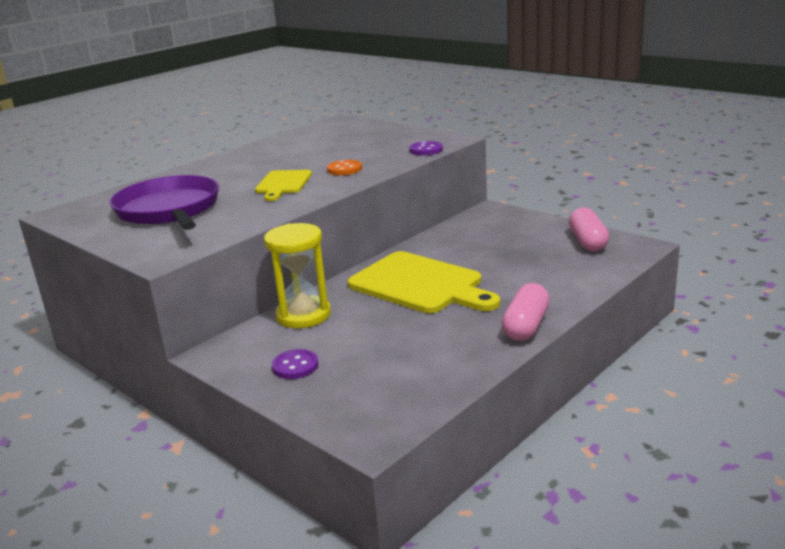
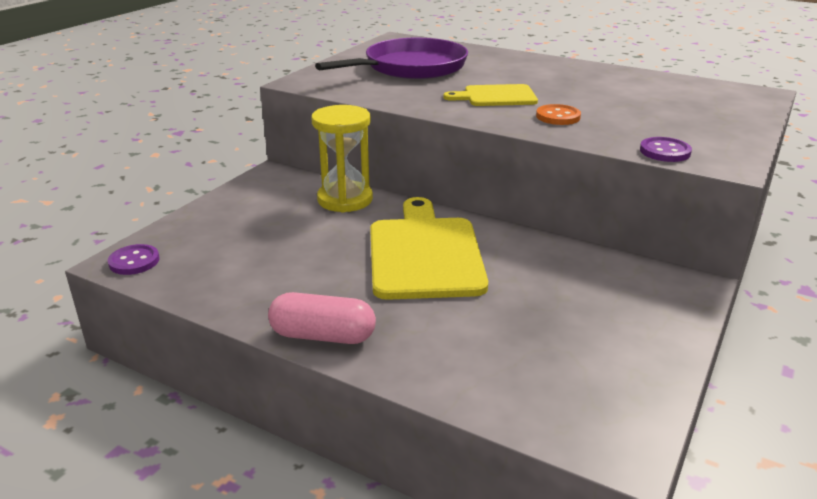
camera: 75 degrees right, 5 degrees up
purple button [272,349,318,379] -> purple button moved to [108,244,159,275]
yellow cutting board [348,251,500,313] -> yellow cutting board turned 150 degrees clockwise [370,197,488,300]
pink capsule [569,207,609,252] -> none

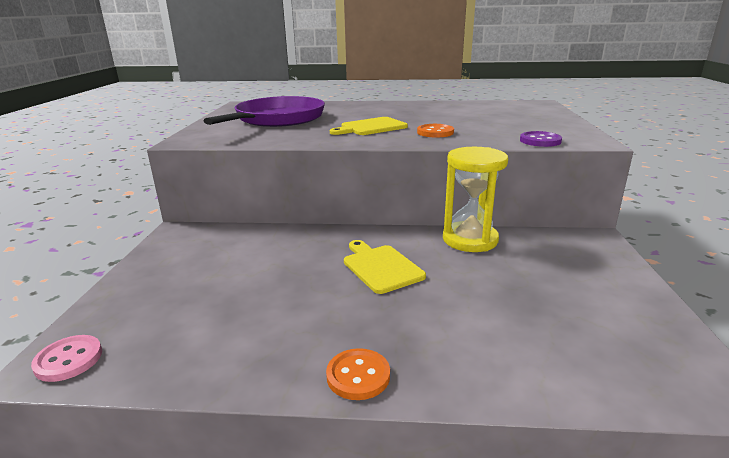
camera: 25 degrees left, 5 degrees down
purple button [108,244,159,275] -> pink button [31,335,102,382]
pink capsule [268,292,376,344] -> orange button [326,348,390,400]
yellow hourglass [311,105,373,213] -> yellow hourglass moved to [443,147,508,252]
yellow cutting board [370,197,488,300] -> yellow cutting board [344,240,426,294], size x0.56

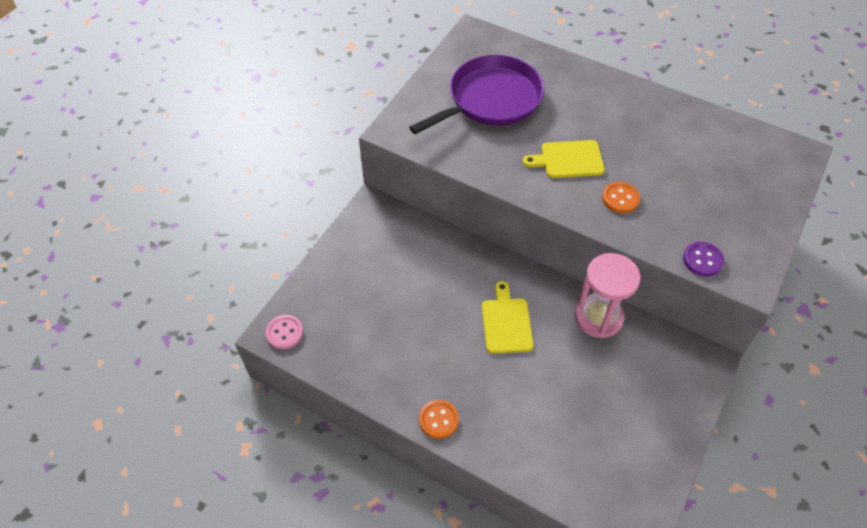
camera: 25 degrees right, 30 degrees up
yellow hourglass [443,147,508,252] -> pink hourglass [575,253,640,338]

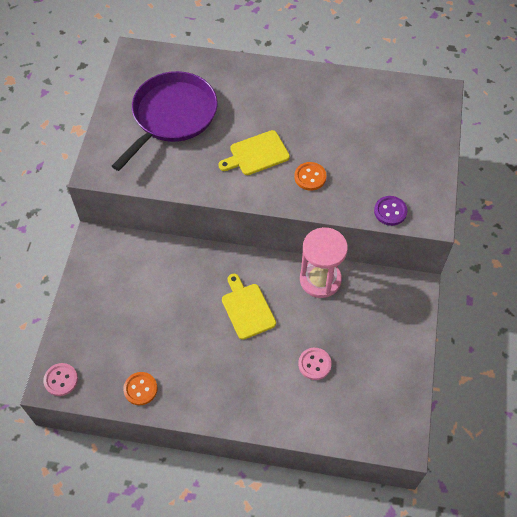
camera: 20 degrees left, 5 degrees up
orange button [419,400,459,439] -> orange button moved to [123,372,157,405]
none -> pink button [298,348,332,380]

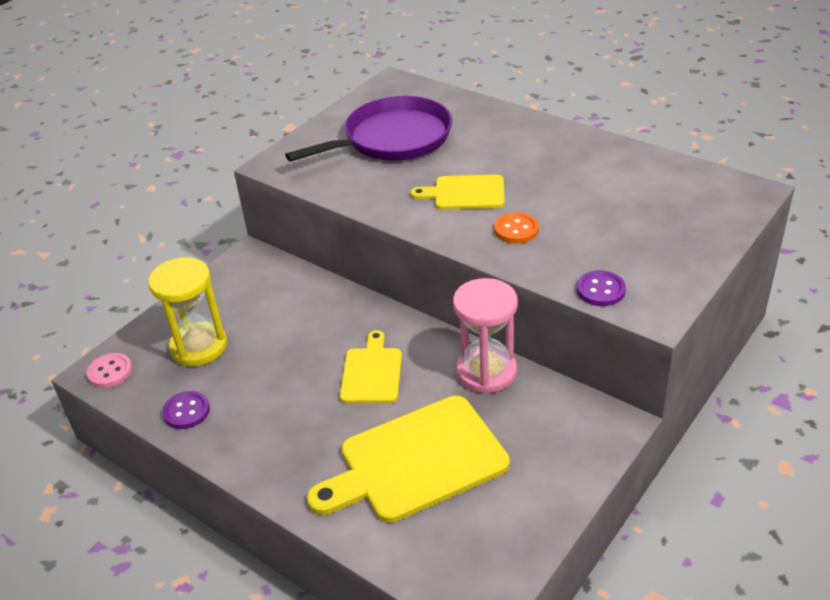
camera: 30 degrees right, 20 degrees down
orange button [123,372,157,405] -> purple button [162,391,210,429]
pink button [298,348,332,380] -> yellow cutting board [307,396,510,523]
none -> yellow hourglass [148,257,227,366]

